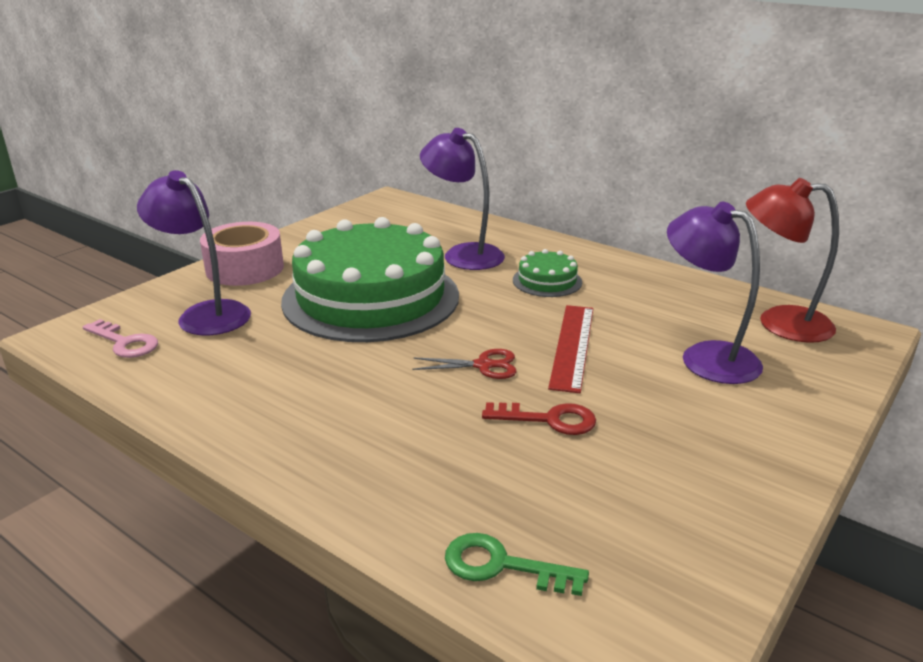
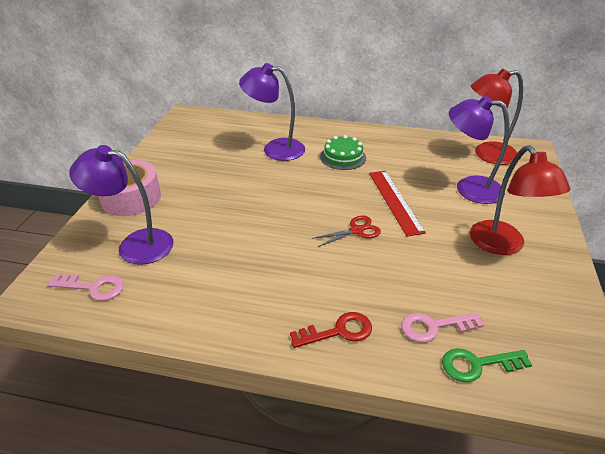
camera: 25 degrees left, 10 degrees up
green cake [281,217,459,342] -> none
red key [482,402,596,435] -> red key moved to [290,312,372,348]
none -> pink key [401,312,484,343]
none -> red lamp [470,145,570,255]

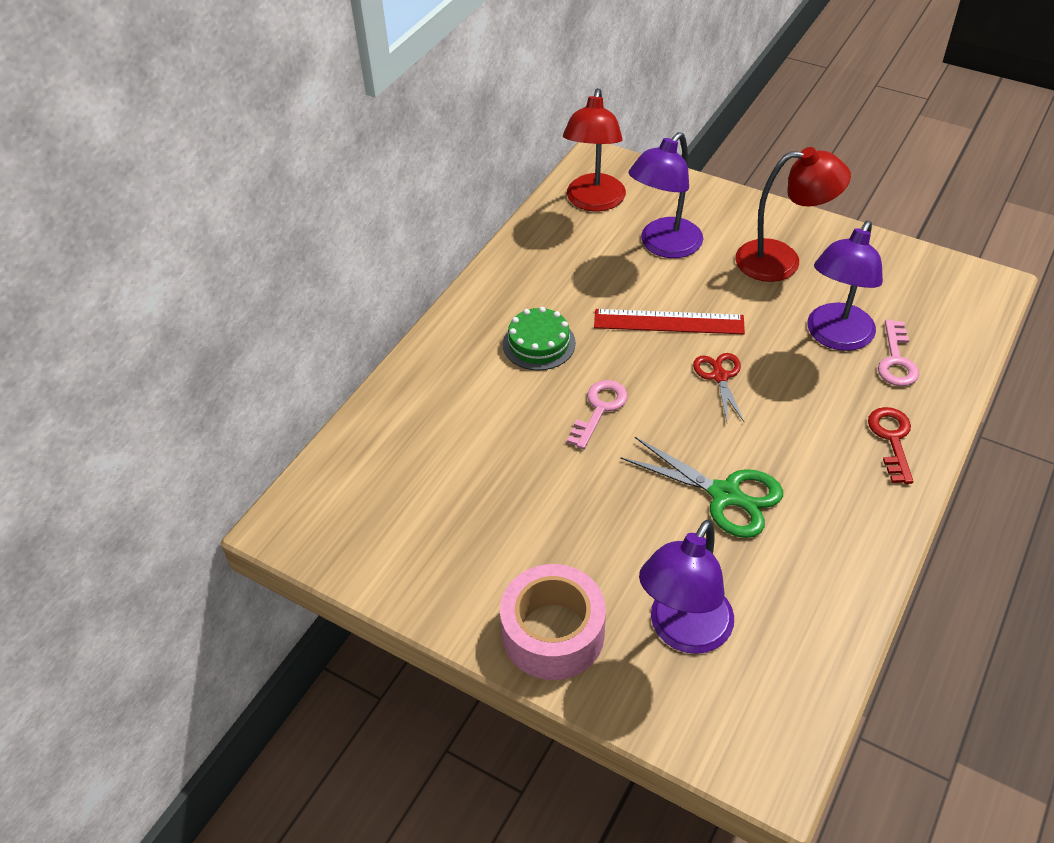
camera: 70 degrees left, 10 degrees up
pink key [47,274,124,301] -> pink key moved to [567,380,628,449]
purple lamp [239,63,305,161] -> purple lamp moved to [807,221,883,351]
green key [442,348,532,382] -> none
none -> green scissors [620,437,783,538]

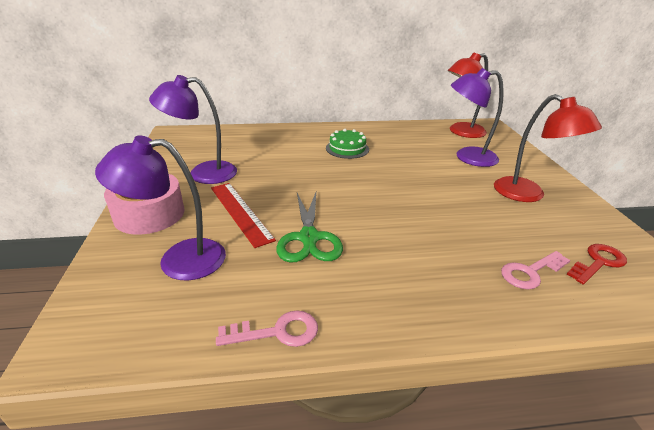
camera: 50 degrees right, 15 degrees down
pink key [567,380,628,449] -> pink key moved to [216,310,318,347]
red ruler [594,309,745,334] -> red ruler moved to [211,183,276,248]
red scissors [693,353,745,423] -> none
purple lamp [807,221,883,351] -> purple lamp moved to [149,75,237,184]
red key [868,407,913,484] -> red key moved to [567,244,627,285]

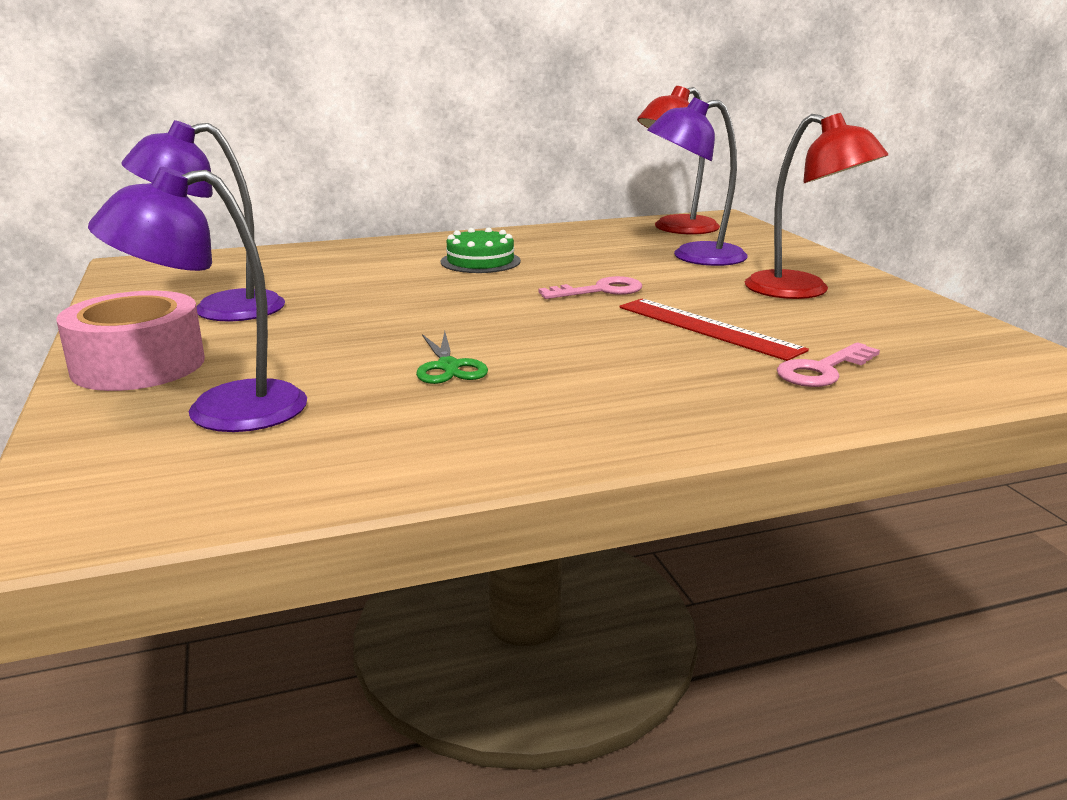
camera: 10 degrees left, 10 degrees down
red ruler [211,183,276,248] -> red ruler moved to [619,299,809,361]
pink key [216,310,318,347] -> pink key moved to [538,276,642,299]
green scissors [276,193,343,262] -> green scissors [416,331,488,384], size x0.62
red key [567,244,627,285] -> none

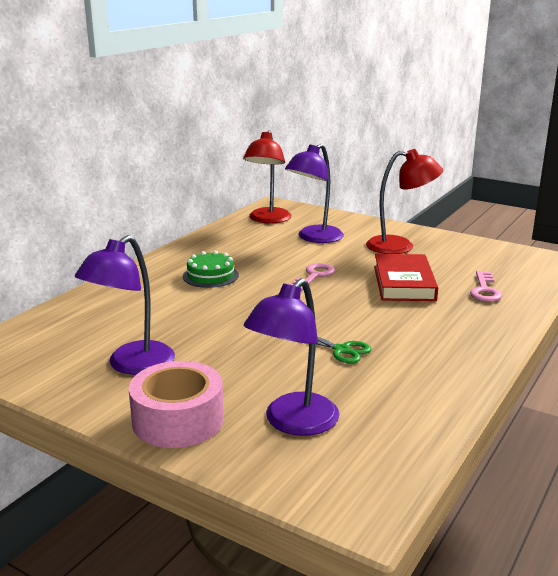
camera: 40 degrees left, 0 degrees up
red ruler [619,299,809,361] -> red book [374,254,438,301]

